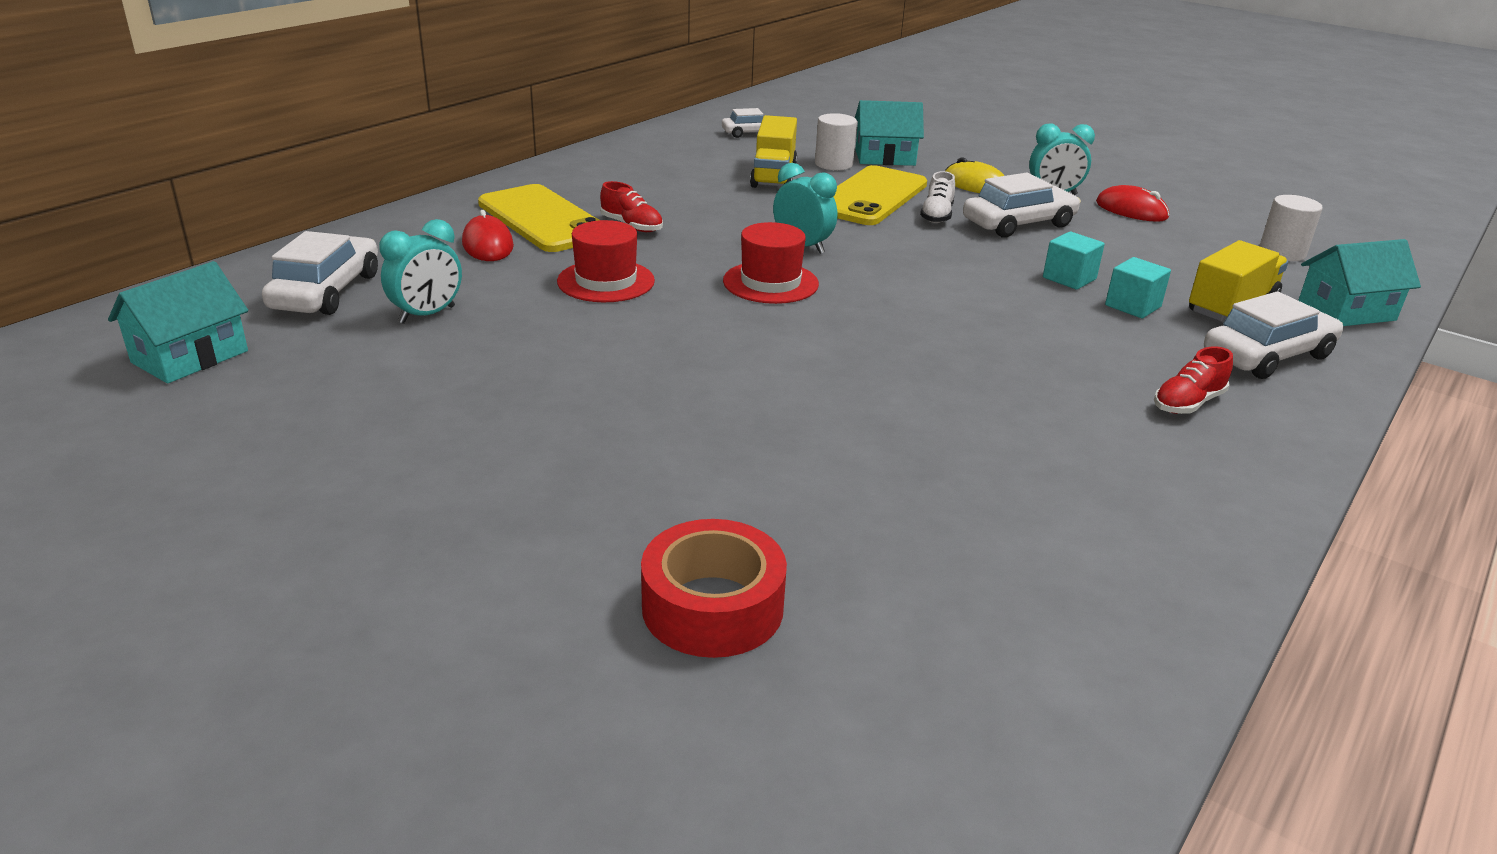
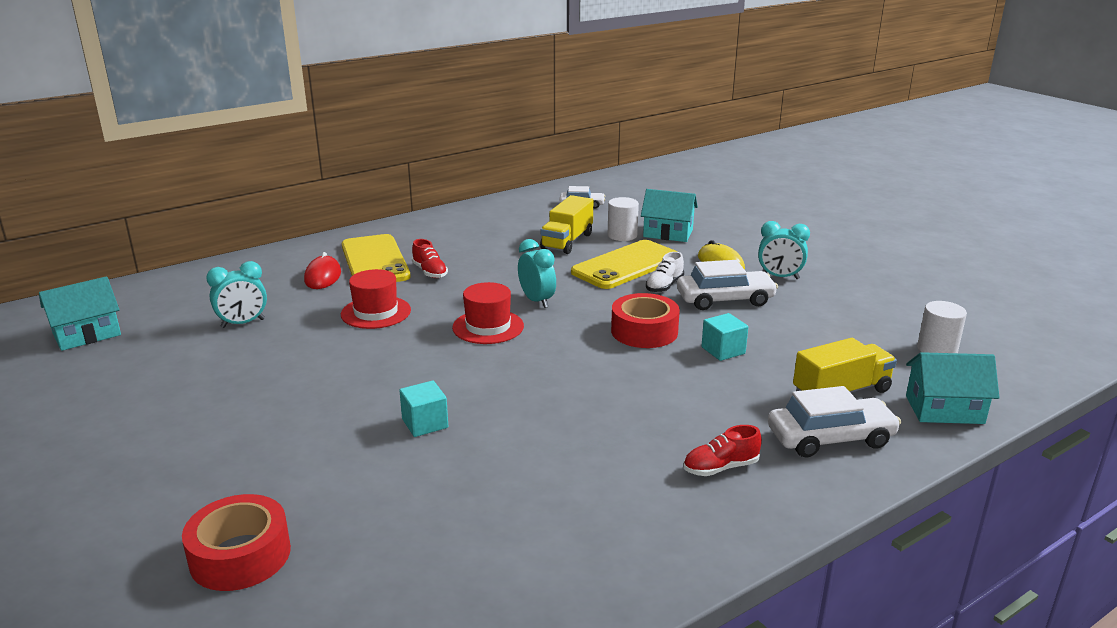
camera: 20 degrees right, 5 degrees down
white car [262,231,378,315] -> none
red mouse [1096,185,1169,222] -> none
turquoise cube [1105,257,1171,318] -> turquoise cube moved to [399,381,448,437]
none -> red tape [611,293,680,348]

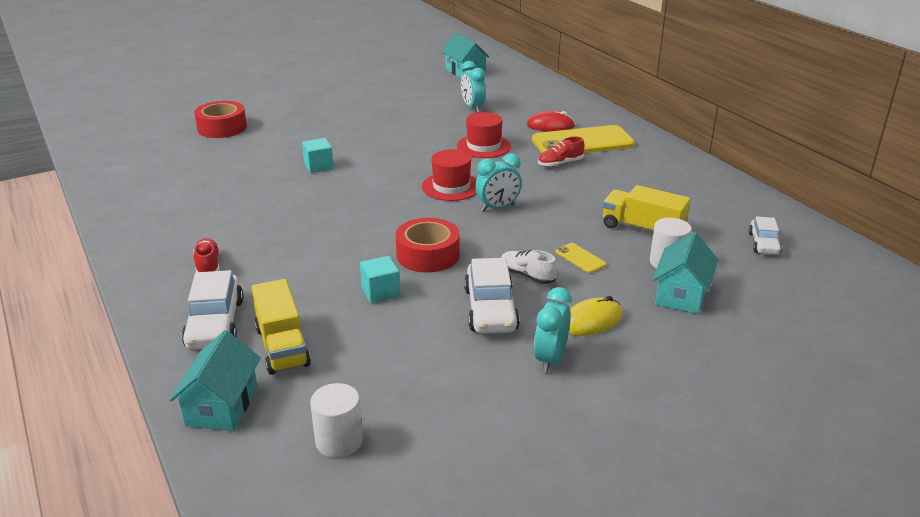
camera: 95 degrees right, 5 degrees up
yellow phone [571,240,678,289] -> yellow phone [556,243,606,273], size x0.42

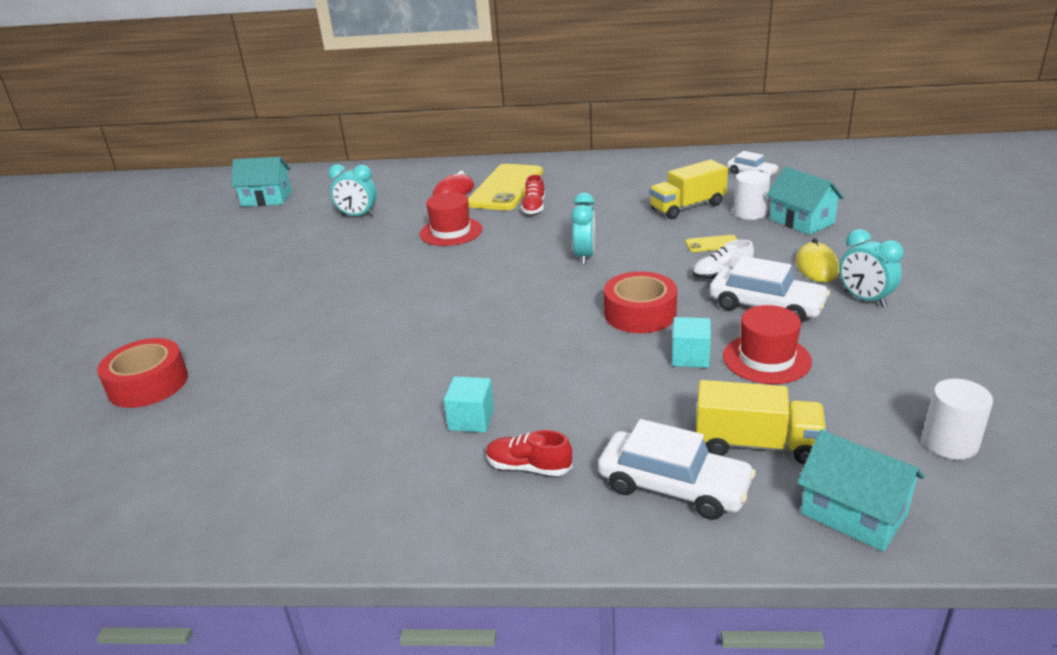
camera: 55 degrees left, 0 degrees up
turquoise cube [302,138,334,173] -> turquoise cube moved to [444,376,494,433]
red hat [422,149,476,201] -> red hat moved to [723,305,812,384]

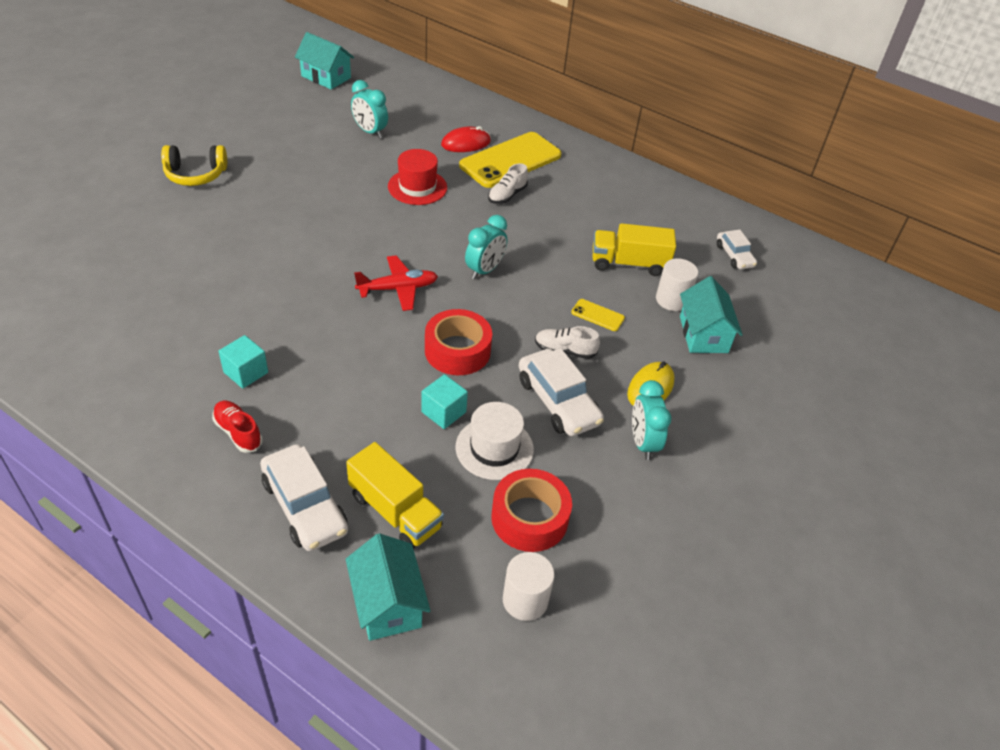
camera: 25 degrees right, 15 degrees up
red tape [97,338,188,408] -> red tape moved to [491,469,572,552]
red shoe [521,174,545,214] -> white shoe [488,163,528,204]
red hat [723,305,812,384] -> white hat [456,402,534,480]
none -> yellow headphones [161,145,227,186]
none -> red plane [354,255,438,311]

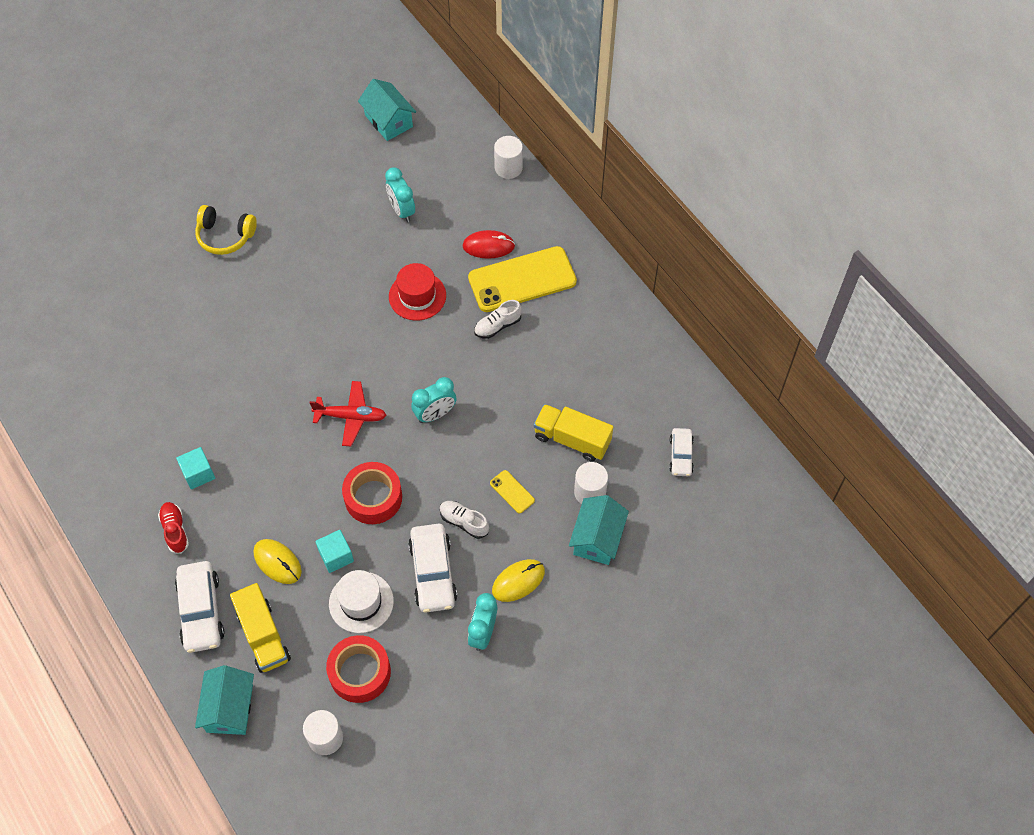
camera: 25 degrees right, 15 degrees up
none -> yellow mouse [253,539,302,584]
none -> white cylinder [494,136,523,179]

